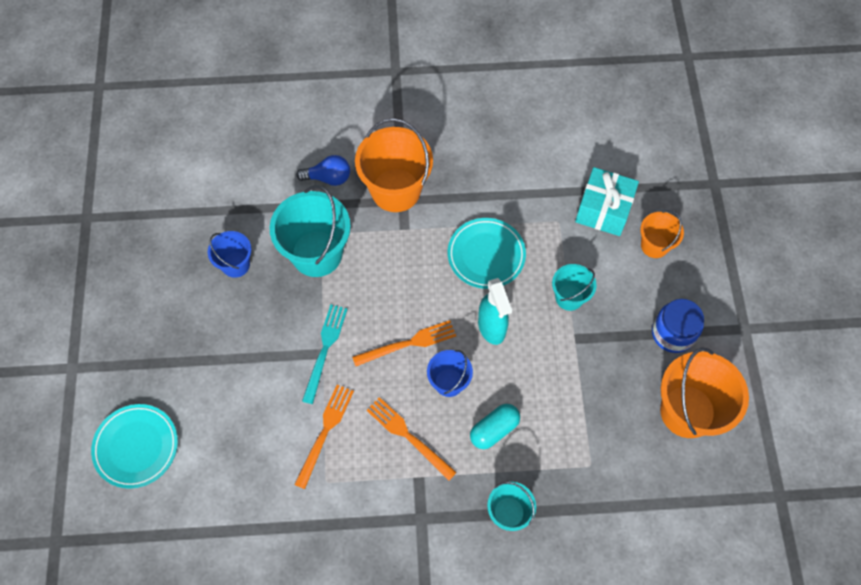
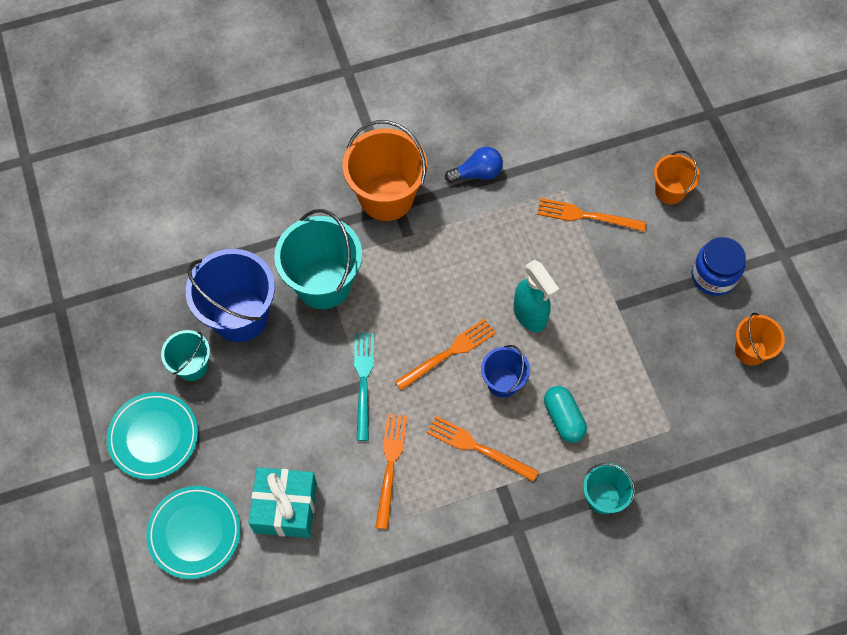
camera: 15 degrees left, 0 degrees up
blue bucket [208,231,251,278] -> blue bucket [186,249,275,342], size x1.82
blue light bulb [297,155,350,186] -> blue light bulb moved to [445,147,503,183]
turquoise plate [448,218,526,289] -> turquoise plate moved to [107,392,198,479]
turquoise capsule [470,404,520,449] -> turquoise capsule turned 60 degrees counterclockwise [544,386,587,443]
turquoise bucket [552,264,597,311] -> turquoise bucket moved to [161,330,210,381]
turquoise gift [575,167,639,236] -> turquoise gift moved to [248,467,317,538]
orange bucket [660,347,749,438] -> orange bucket [735,313,785,366], size x0.55
none -> orange fork [537,198,646,232]

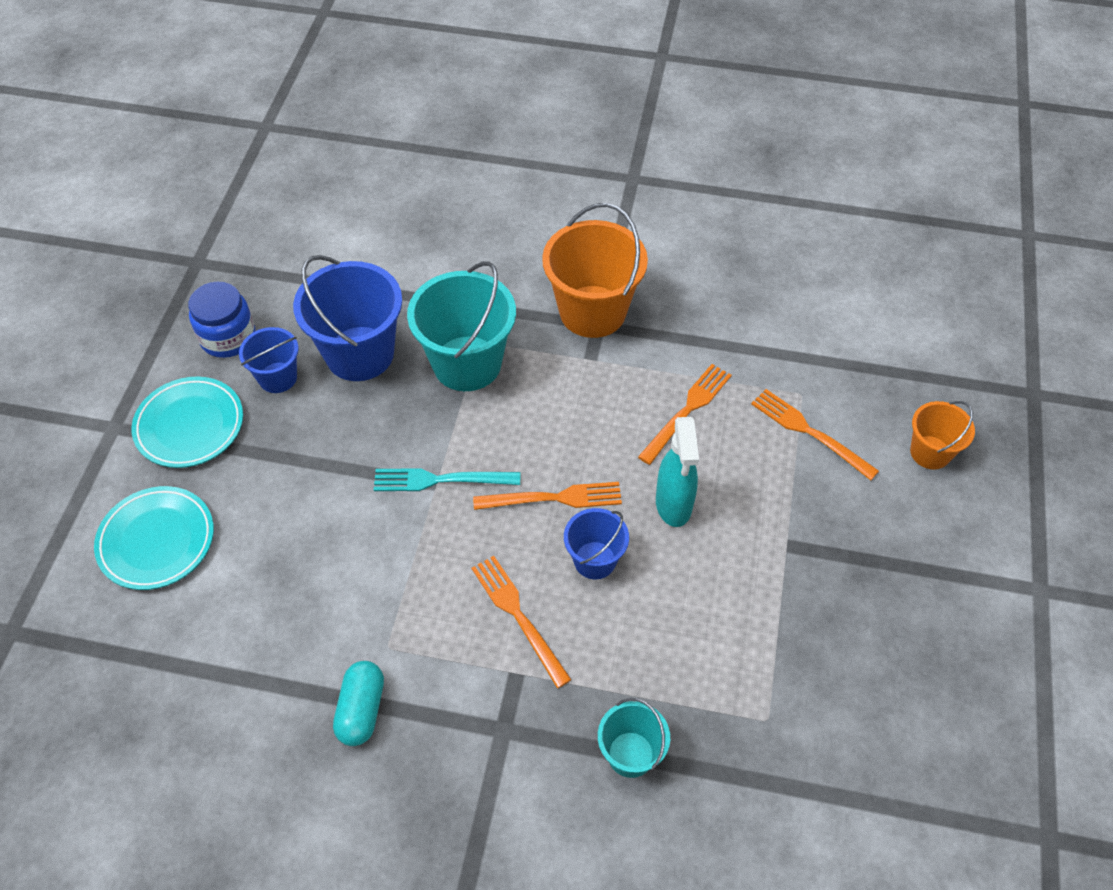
camera: 30 degrees right, 10 degrees down
turquoise bucket [161,330,210,381] -> blue bucket [239,327,299,393]
turquoise gift [248,467,317,538] -> none
turquoise fork [354,333,374,441] -> turquoise fork turned 120 degrees counterclockwise [374,468,520,491]
orange fork [375,414,407,529] -> orange fork moved to [638,364,732,465]
blue light bulb [445,147,503,183] -> none
turquoise capsule [544,386,587,443] -> turquoise capsule moved to [333,661,384,746]
blue jar [691,237,746,296] -> blue jar moved to [188,282,256,358]
orange bucket [735,313,785,366] -> none

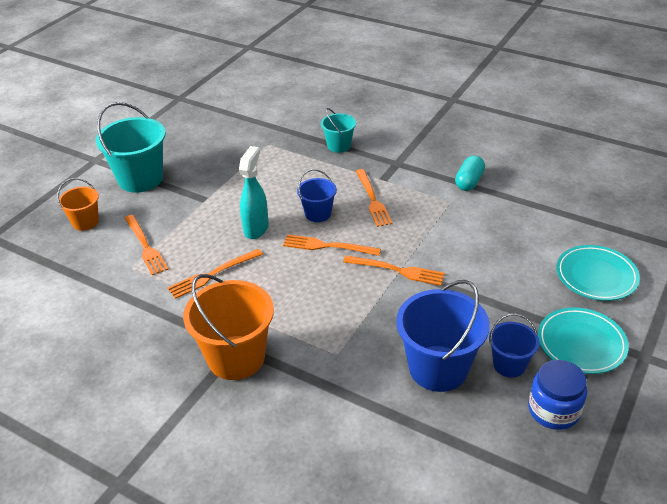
camera: 160 degrees left, 15 degrees down
turquoise fork [374,468,520,491] -> orange fork [343,255,445,286]
turquoise bucket [407,261,516,391] -> turquoise bucket moved to [96,102,166,193]

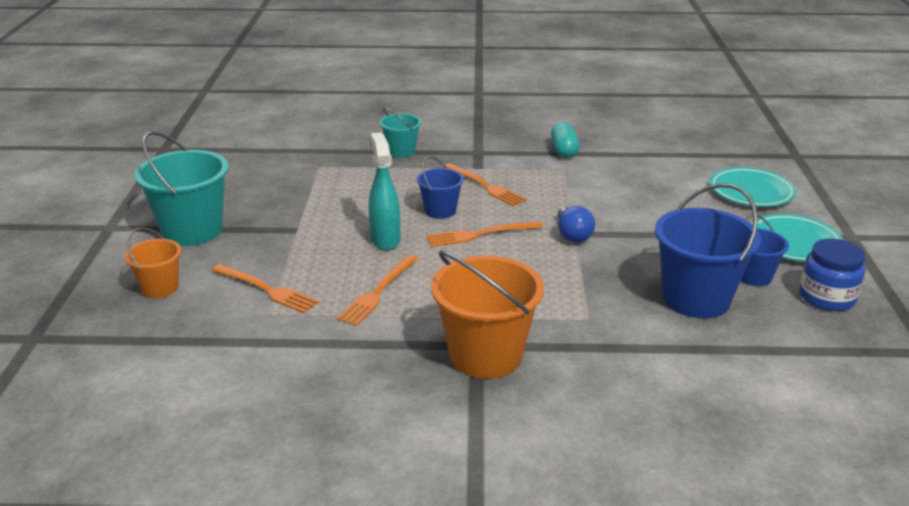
camera: 30 degrees left, 10 degrees down
orange fork [343,255,445,286] -> blue light bulb [558,206,595,242]

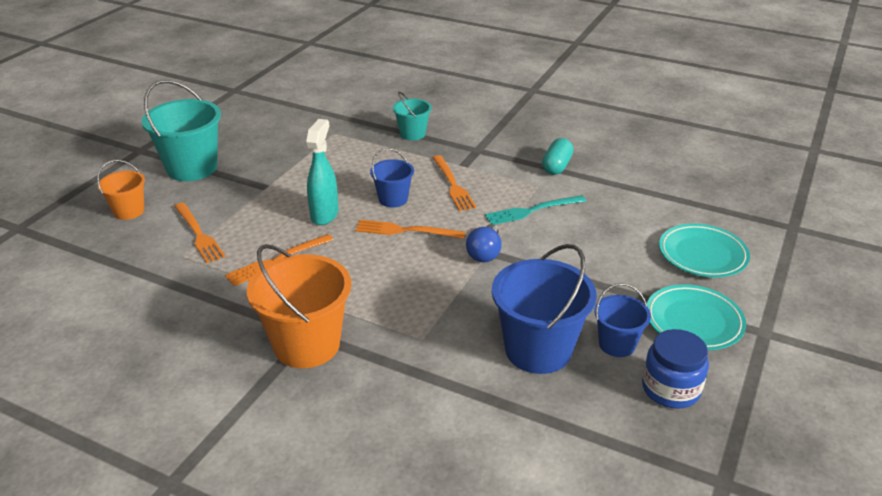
camera: 25 degrees right, 5 degrees up
none -> turquoise fork [485,195,586,225]

